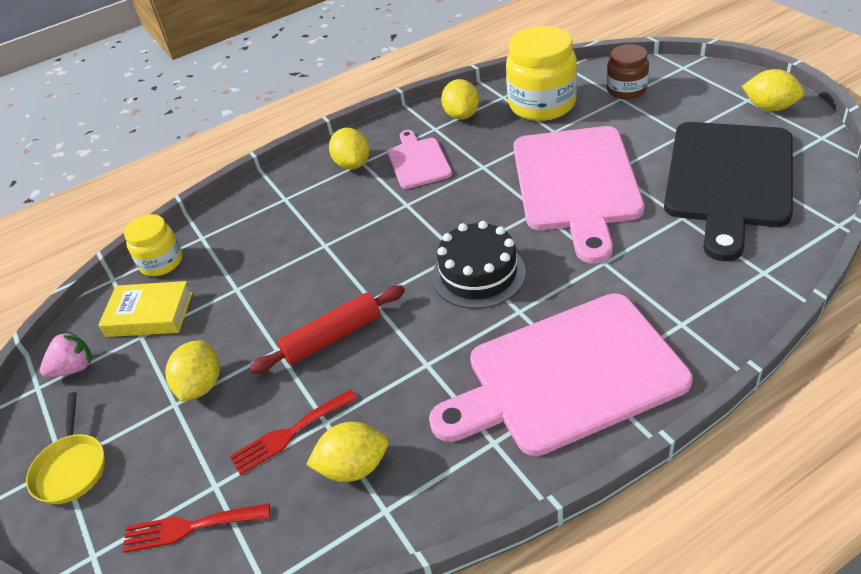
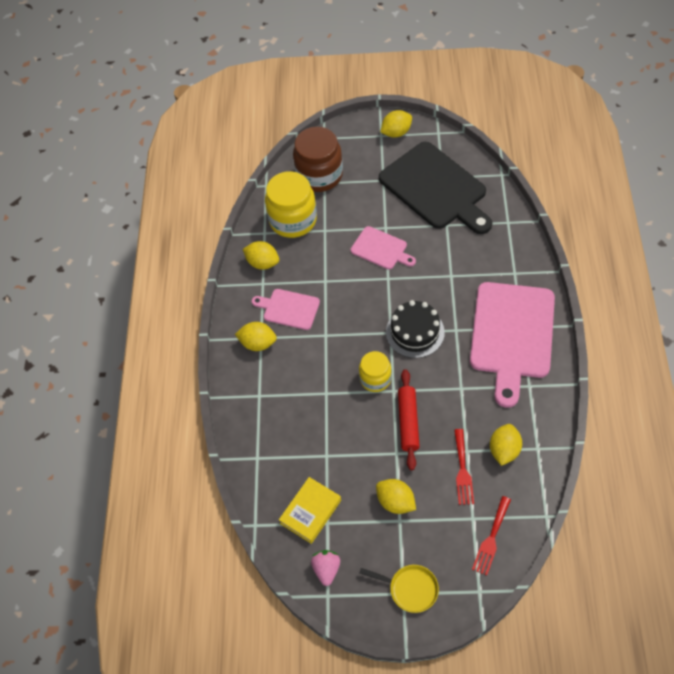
camera: 60 degrees left, 15 degrees up
yellow jar [124,214,183,276] -> yellow jar moved to [359,351,392,392]
pink cutting board [513,126,644,263] -> pink cutting board [351,226,416,269], size x0.50
brown jar [607,44,649,99] -> brown jar [293,127,343,192], size x1.70

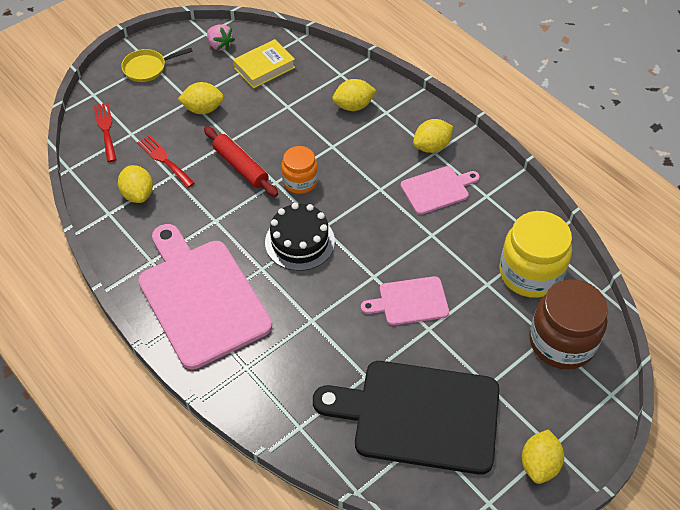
camera: 135 degrees right, 5 degrees down
yellow lemon [243,241,279,270] -> yellow lemon moved to [332,79,377,111]
yellow book [279,477,341,544] -> yellow book turned 60 degrees clockwise [233,39,295,89]
yellow jar [359,351,392,392] -> orange jar [281,146,318,194]

